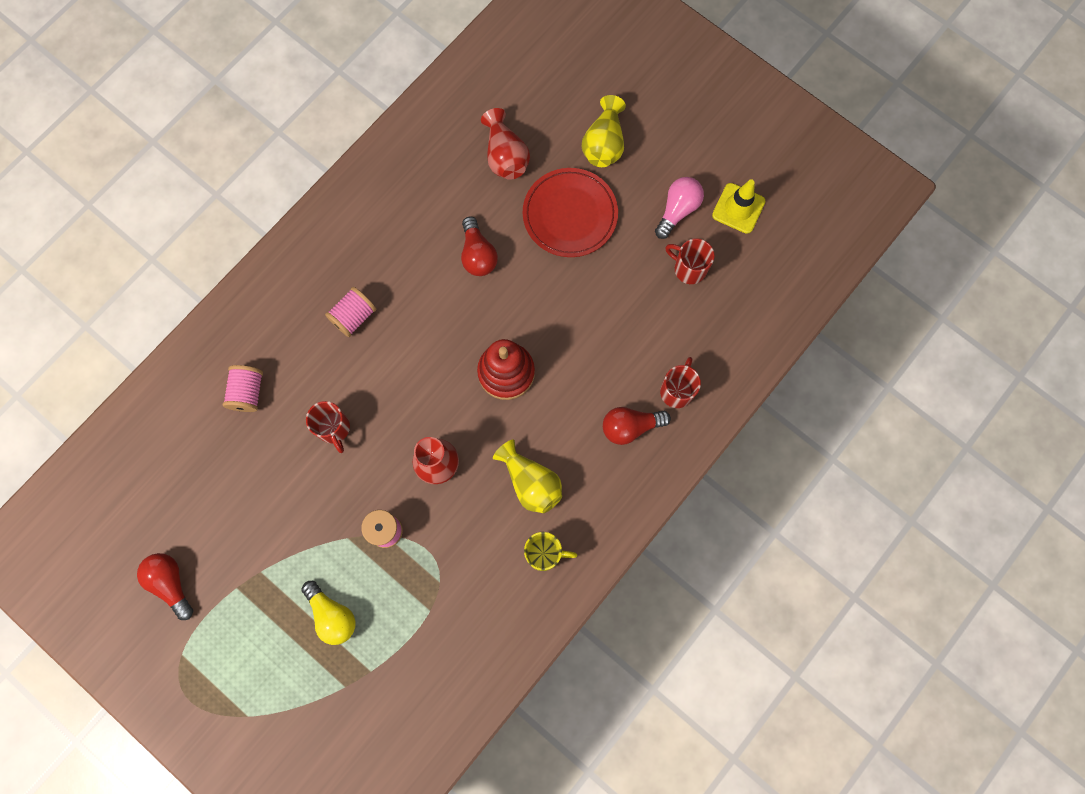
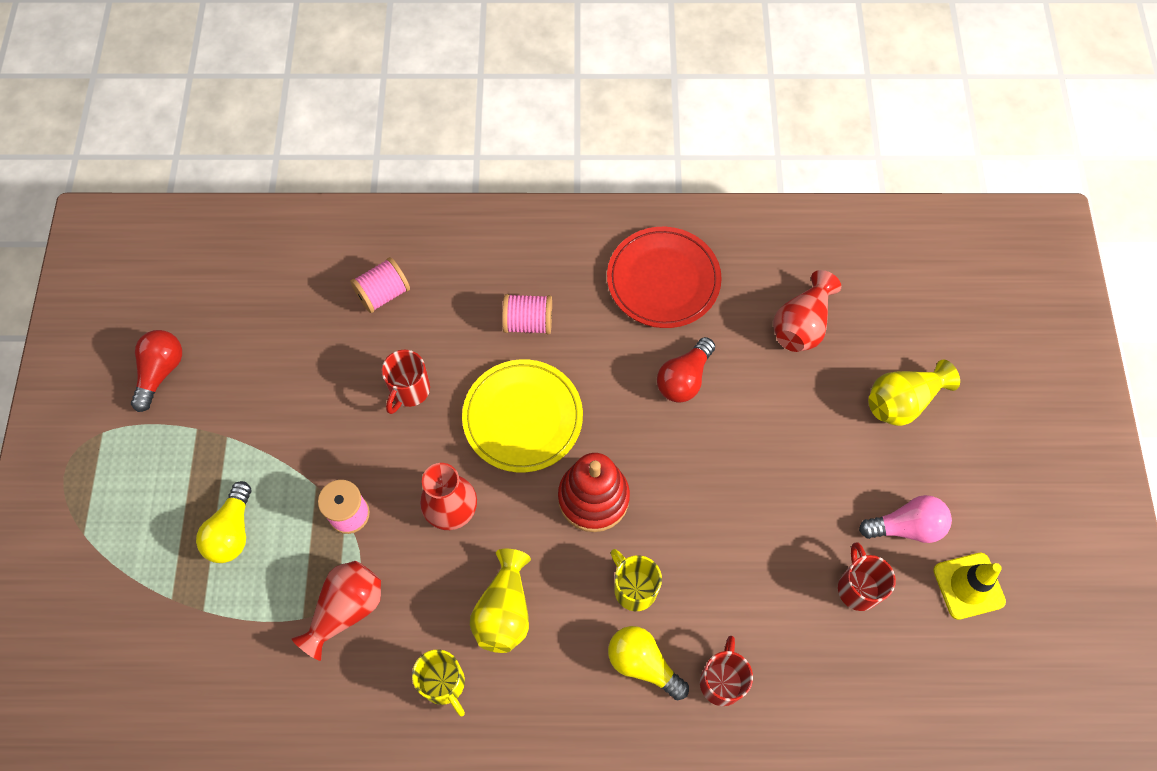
camera: 50 degrees right, 10 degrees down
red plate [523,168,618,257] -> red plate moved to [607,227,722,328]
red light bulb [603,407,671,445] -> yellow light bulb [608,626,689,700]
red mug [660,357,701,408] -> red mug turned 60 degrees counterclockwise [700,636,753,706]
none -> red vase [292,561,381,661]
none -> yellow plate [462,359,583,472]
none -> yellow mug [611,549,662,611]

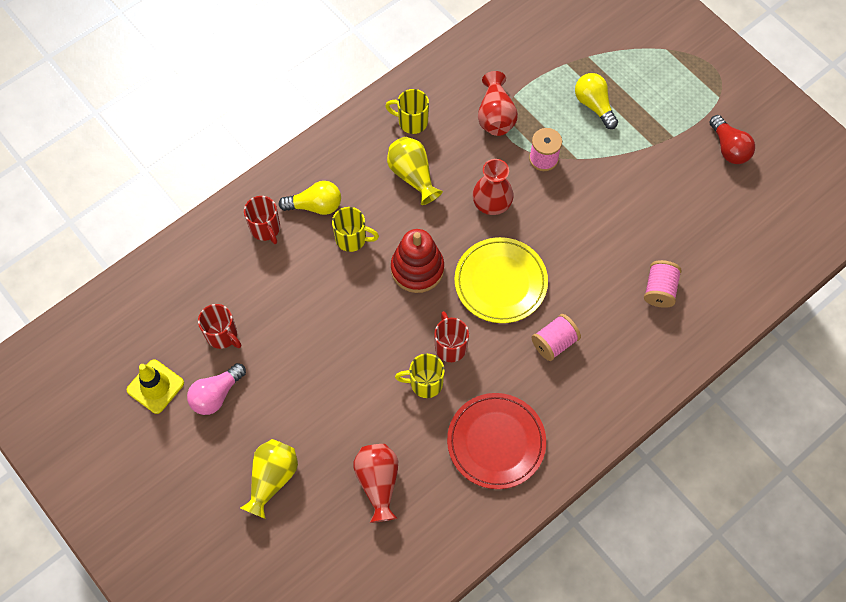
camera: 140 degrees right, 0 degrees up
red mug [381,350,430,414] -> red mug moved to [434,311,469,362]
red light bulb [657,337,715,403] -> yellow mug [395,354,445,398]

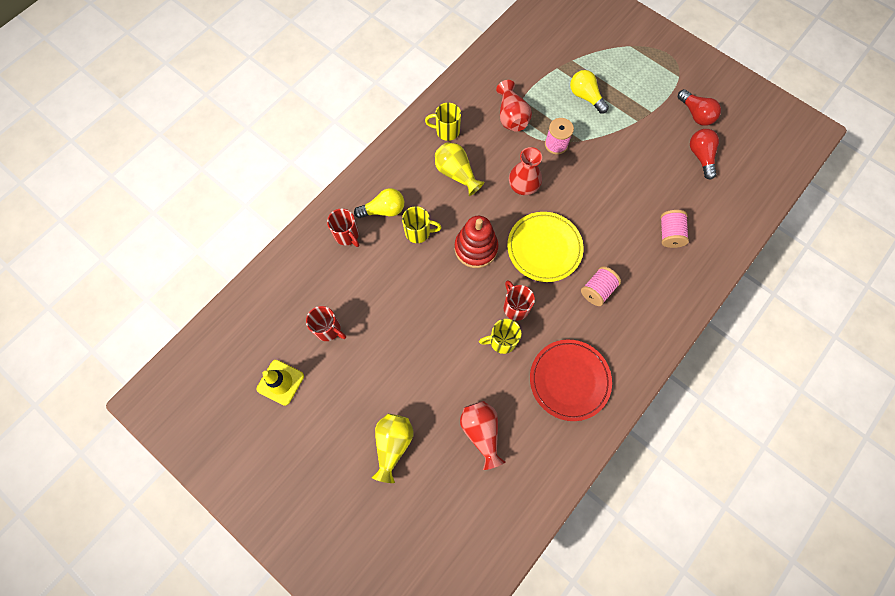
camera: 10 degrees left, 5 degrees up
pink light bulb [187,363,246,415] -> none
none -> red light bulb [690,129,719,180]

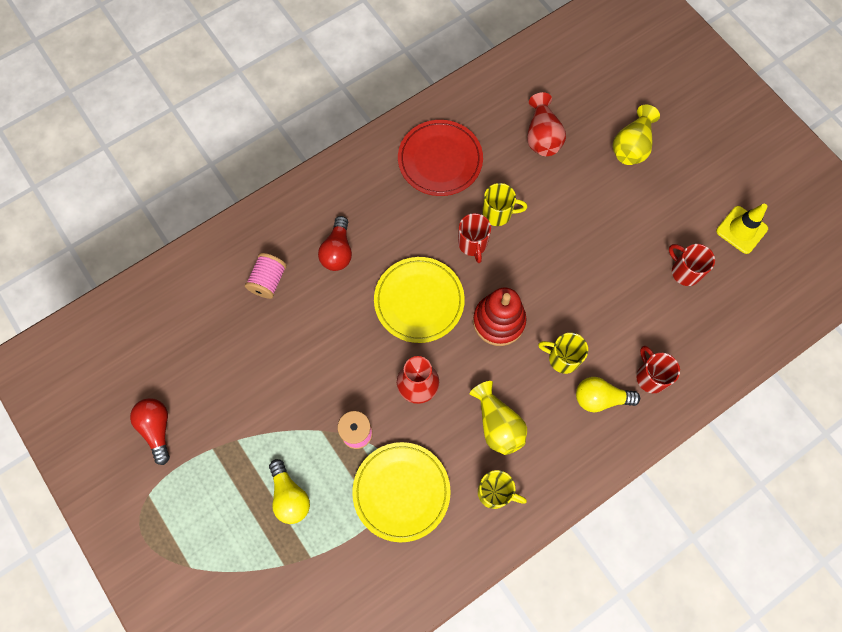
camera: 165 degrees left, 0 degrees up
red vase [496,80,532,132] -> yellow plate [352,442,451,542]
pink spool [581,266,621,306] -> none
red light bulb [690,129,719,180] -> red light bulb moved to [318,216,352,271]

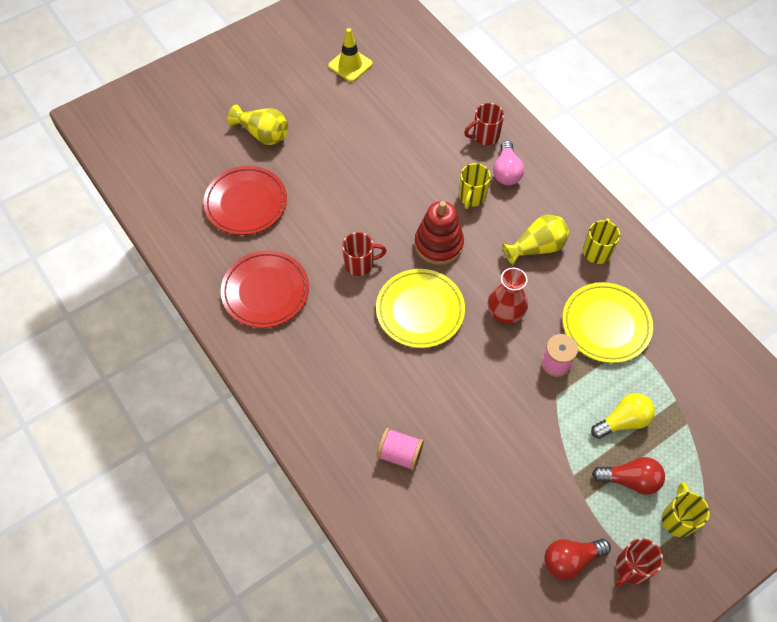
camera: 90 degrees left, 10 degrees down
red light bulb [318,216,352,271] -> red light bulb moved to [592,457,665,495]
yellow mug [482,183,527,226] -> yellow mug moved to [662,482,710,537]
red vase [527,92,566,156] -> red plate [203,166,287,235]
yellow light bulb [576,377,640,412] -> pink light bulb [493,140,524,185]
red mug [669,244,715,286] -> red mug moved to [616,538,663,587]

